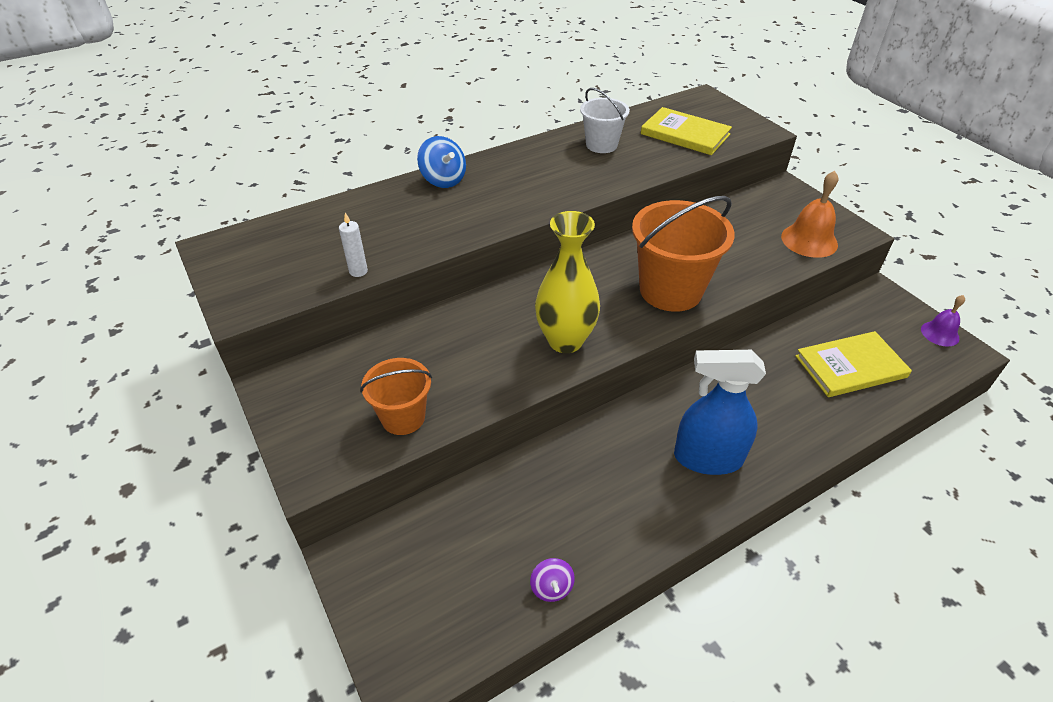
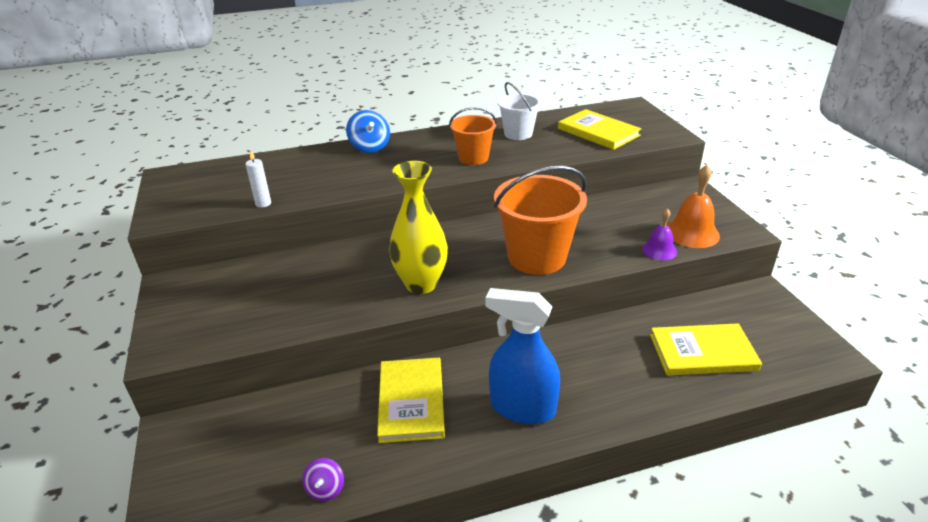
camera: 15 degrees right, 10 degrees down
orange bucket [360,358,432,435] -> orange bucket moved to [449,107,497,165]
purple bell [921,295,965,346] -> purple bell moved to [642,208,677,260]
none -> yellow book [377,358,445,443]

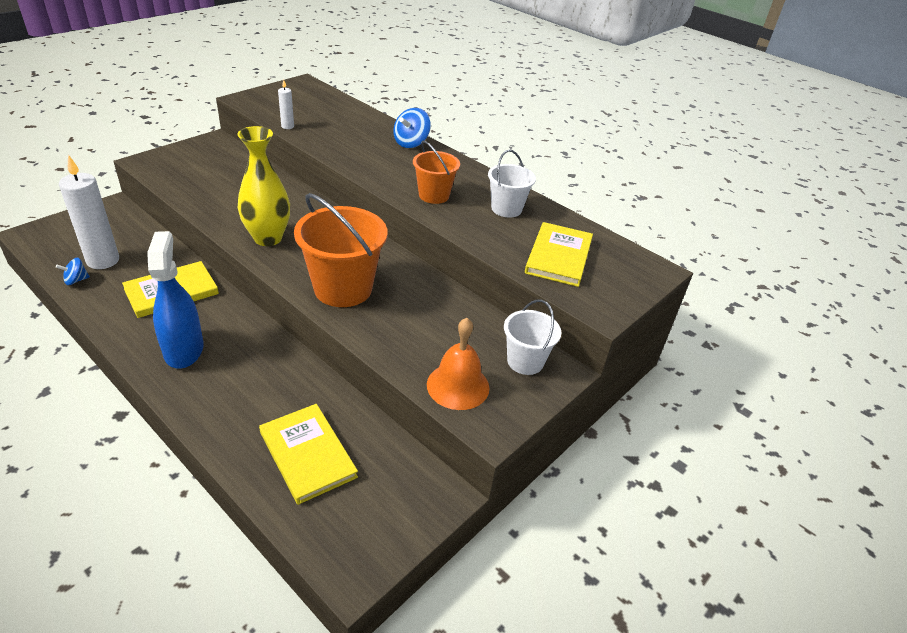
camera: 55 degrees right, 5 degrees up
purple spinning top [302,458,344,501] -> blue spinning top [56,258,90,285]
purple bell [642,208,677,260] -> none
none -> white candle [59,155,119,269]
none -> white bucket [504,300,561,375]

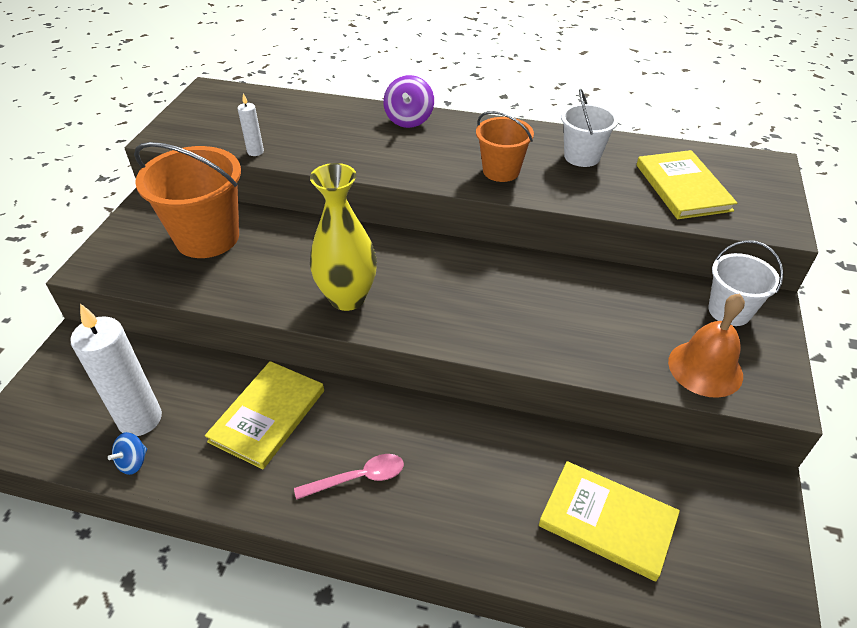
camera: 25 degrees left, 5 degrees up
blue spray bottle [147,231,204,369] -> pink spoon [294,454,404,500]
orange bucket [294,193,388,307] -> orange bucket moved to [134,142,241,258]
blue spinning top [393,108,431,148] -> purple spinning top [383,75,434,128]

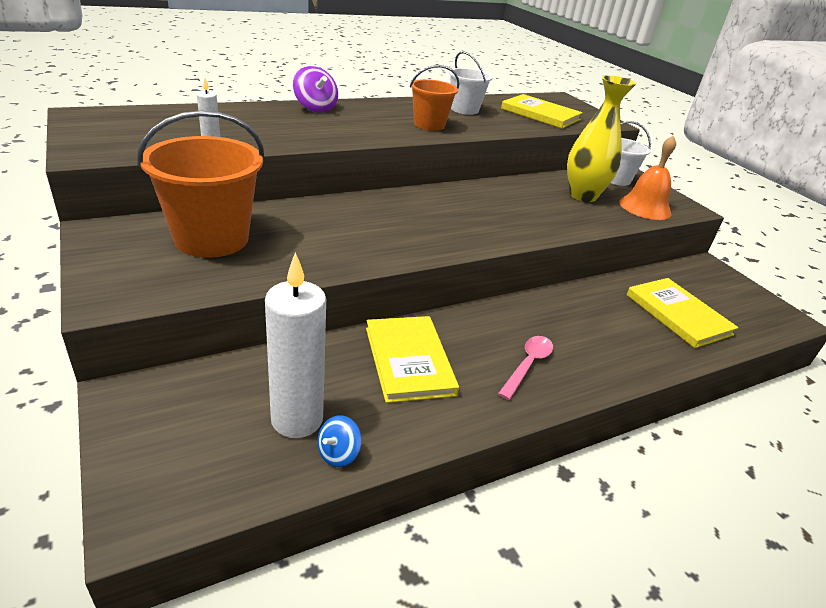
camera: 45 degrees left, 10 degrees down
blue spinning top [108,432,147,475] -> blue spinning top turned 45 degrees clockwise [317,415,362,467]
yellow vase [310,163,377,311] -> yellow vase moved to [567,75,637,202]
yellow book [539,461,680,581] -> yellow book turned 75 degrees clockwise [627,278,738,348]

